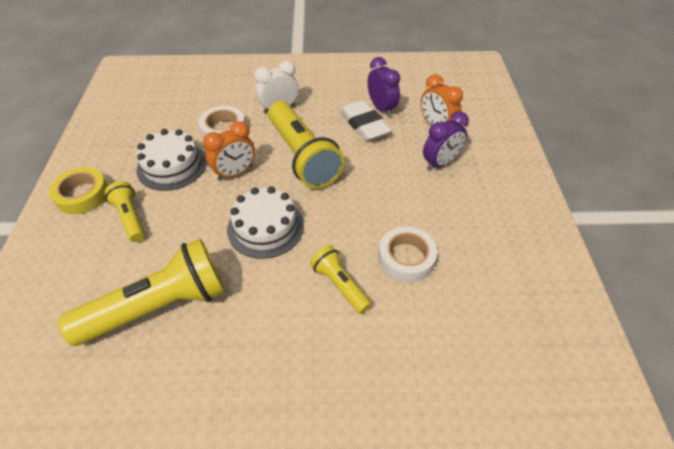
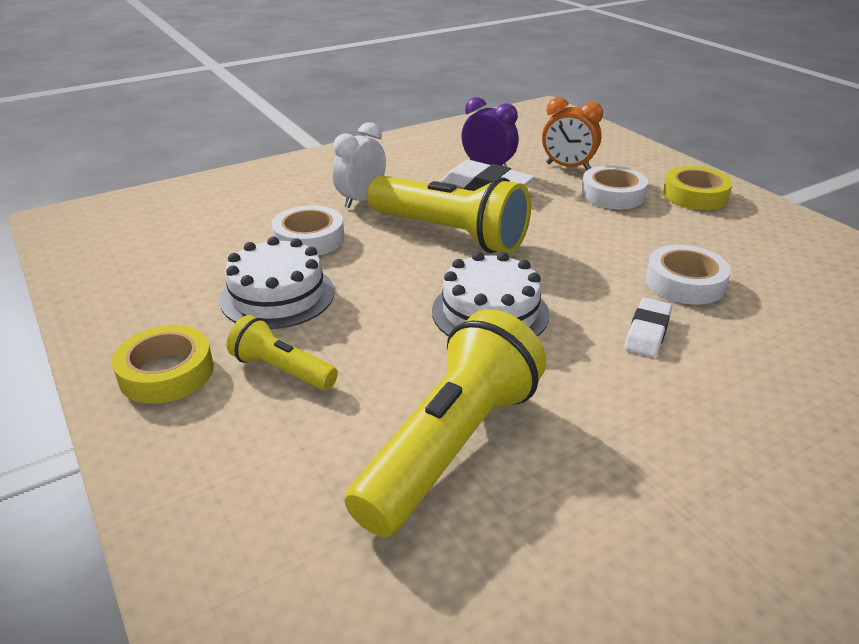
camera: 30 degrees left, 15 degrees down
orange clock [203,121,255,181] -> none
yellow flashlight [310,245,372,314] -> white eraser [625,298,672,357]
purple clock [423,112,469,171] -> white tape [581,166,648,209]
none -> yellow tape [663,166,732,210]

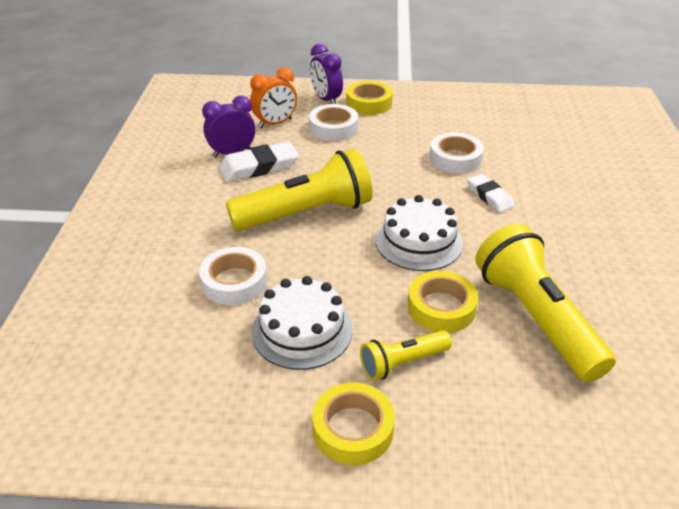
camera: 55 degrees left, 5 degrees up
white clock [332,122,386,208] -> none
none -> purple clock [310,44,343,104]
none -> yellow tape [408,271,478,333]

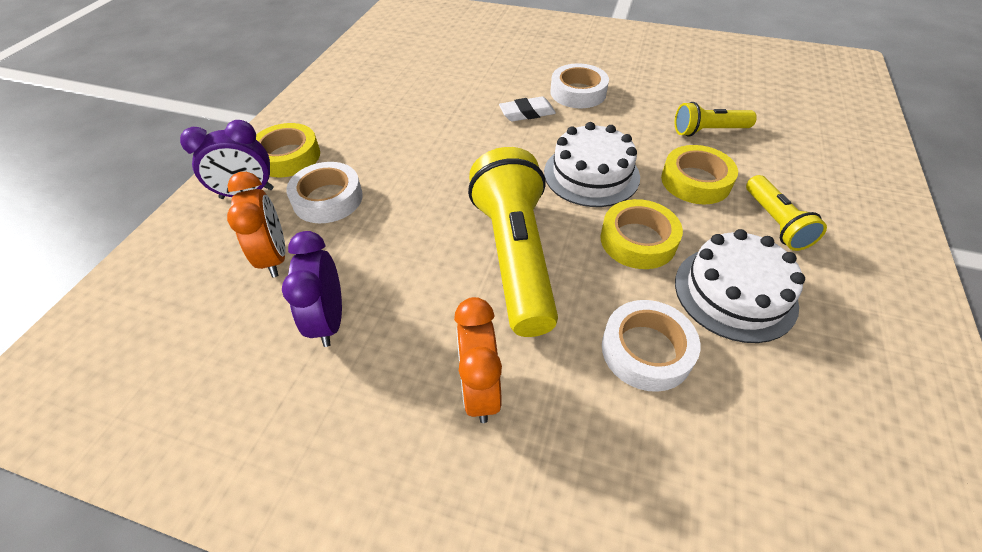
camera: 75 degrees left, 10 degrees up
white eraser [219,141,299,182] -> none
yellow tape [312,383,395,465] -> yellow tape moved to [600,199,683,269]
white tape [429,133,484,173] -> white tape moved to [550,63,609,108]
yellow flashlight [475,224,616,382] -> yellow flashlight [675,102,757,137], size x0.52
none -> orange clock [454,297,502,423]

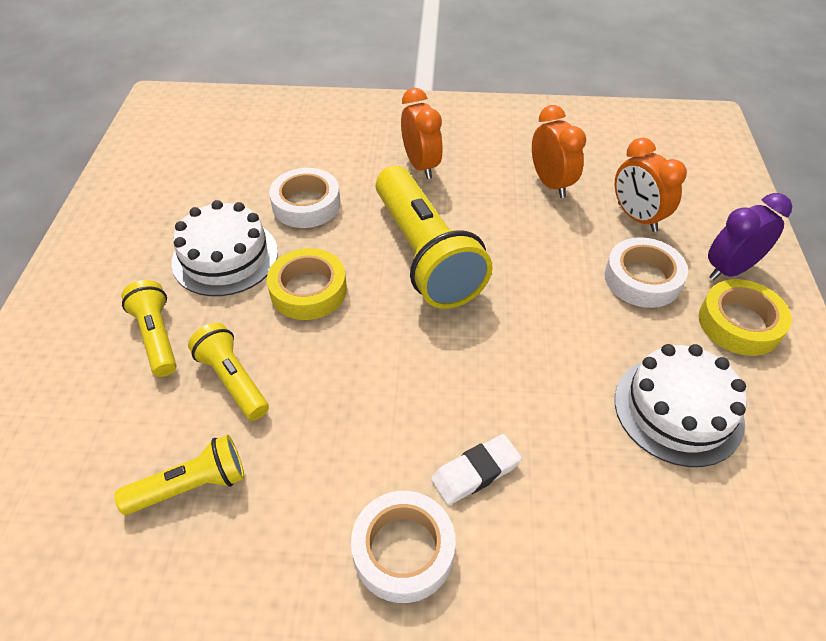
camera: 165 degrees right, 0 degrees up
purple clock [282,231,342,347] -> orange clock [532,105,586,198]
white cake [544,122,640,207] -> white cake moved to [615,344,747,467]
yellow tape [661,145,738,204] -> yellow flashlight [188,323,269,421]

